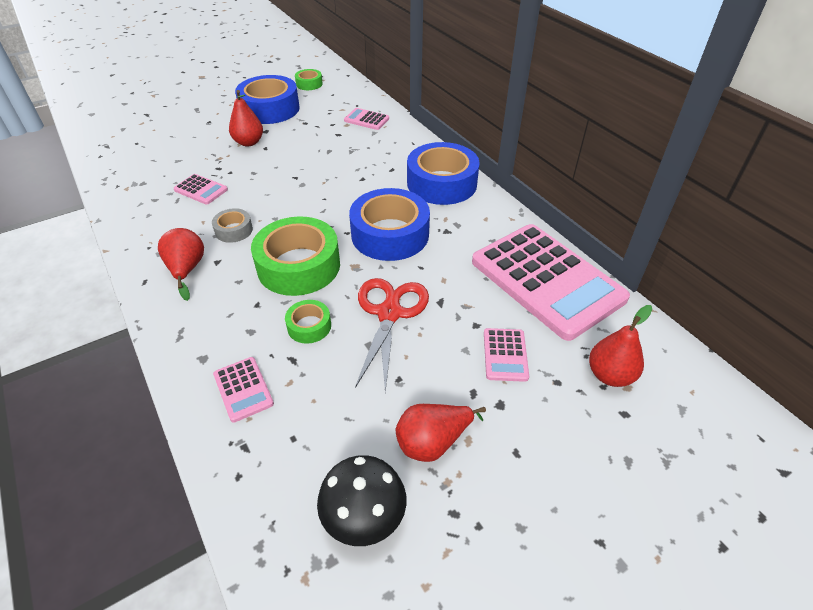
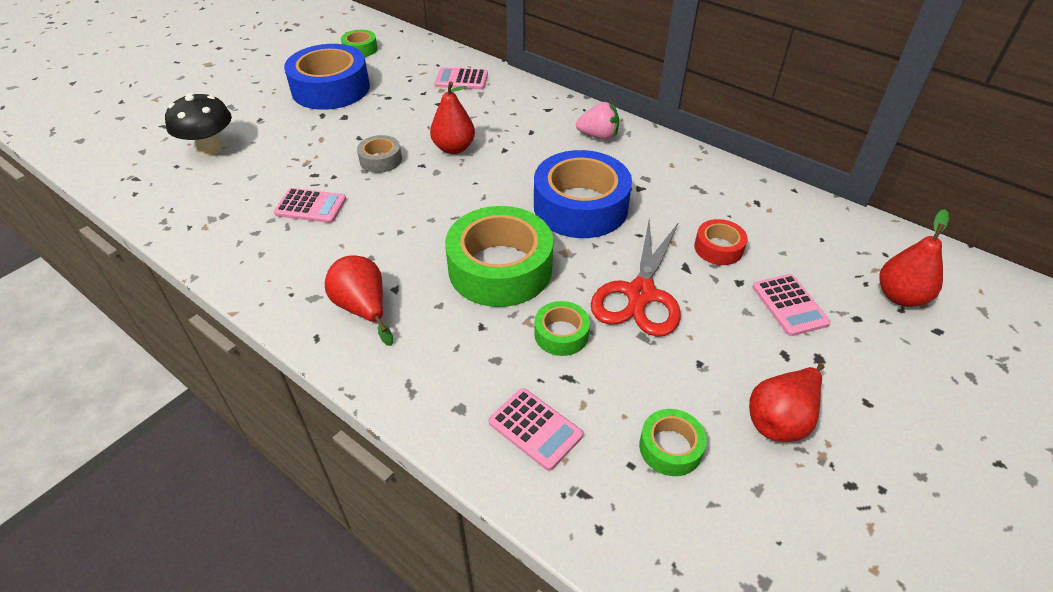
camera: 20 degrees left, 0 degrees up
grey tape [212,208,253,243] -> grey tape moved to [357,135,402,173]
red pear [229,90,263,146] -> red pear moved to [430,81,475,154]
black mushroom [317,455,406,546] -> black mushroom moved to [165,93,232,156]
red scissors [355,278,429,392] -> red scissors turned 150 degrees counterclockwise [591,219,681,337]
blue tape [407,142,480,205] -> pink strawberry [576,102,619,140]
pink calculator [472,224,630,341] -> none
none -> green tape [639,409,707,476]
none -> red tape [694,219,748,265]

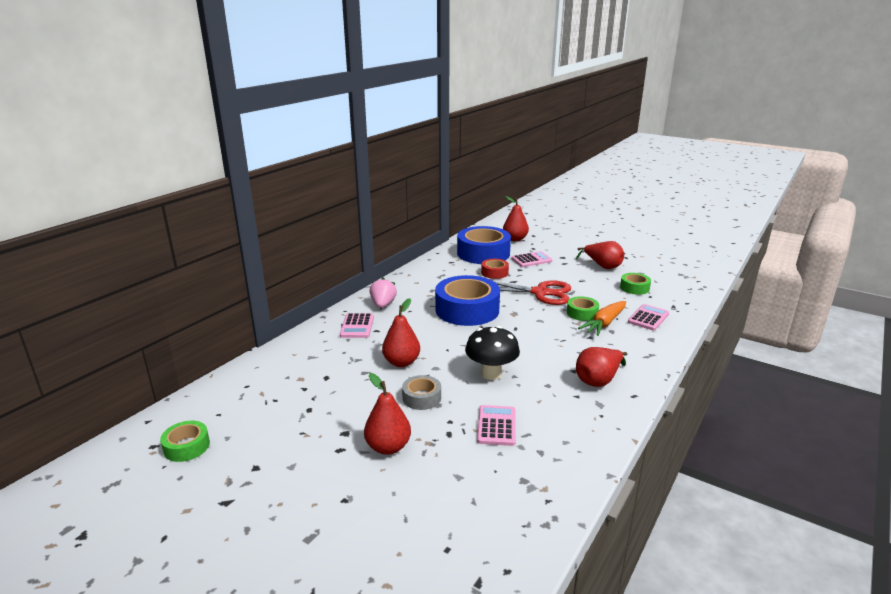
camera: 95 degrees left, 20 degrees down
black mushroom [165,93,232,156] -> black mushroom moved to [465,326,520,380]
blue tape [284,44,370,110] -> blue tape moved to [457,226,511,264]
pink calculator [435,67,488,89] -> pink calculator moved to [340,313,374,338]
green tape [445,206,553,307] -> none
none -> red pear [364,373,411,455]
none -> orange carrot [578,301,626,336]

